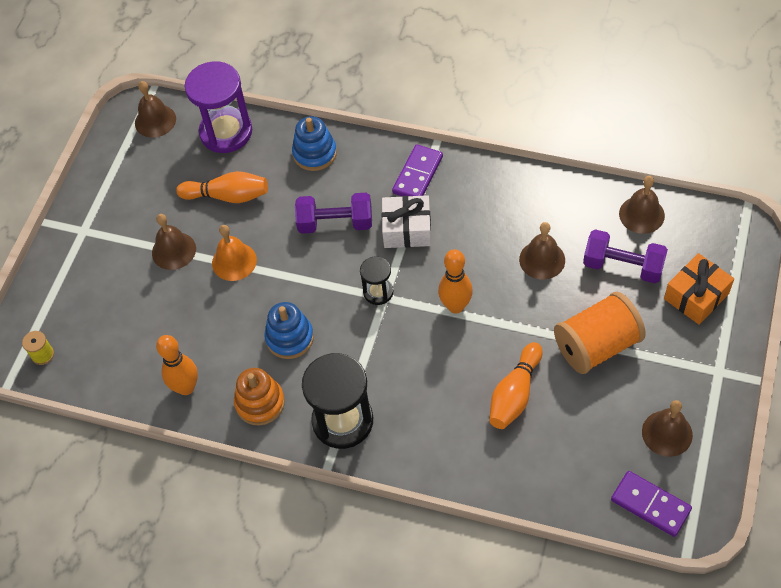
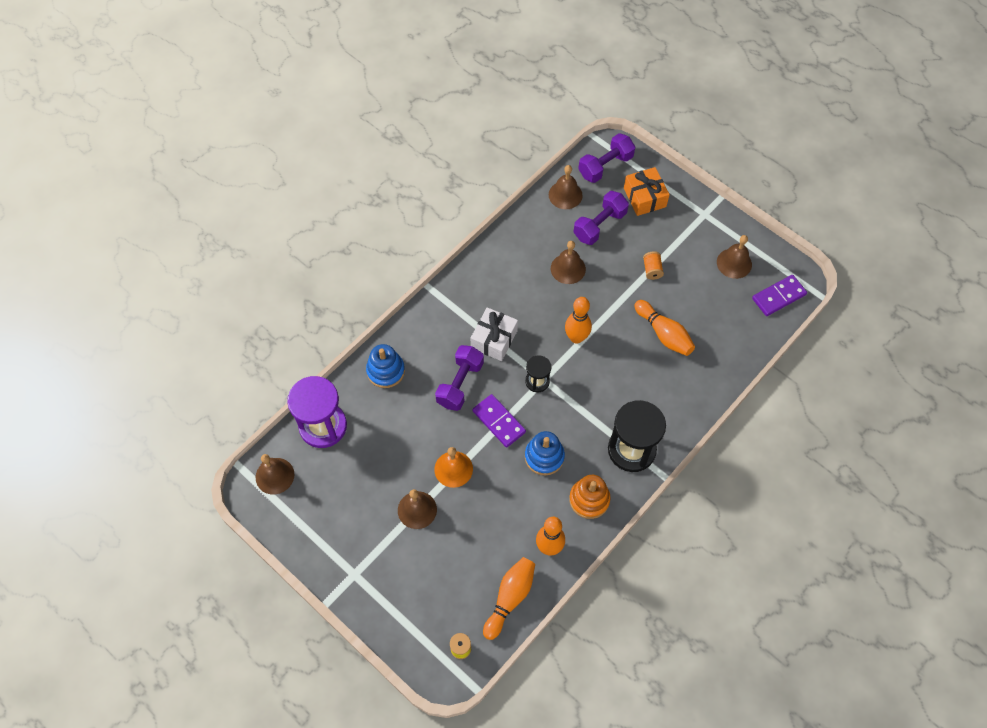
camera: 70 degrees left, 5 degrees up
orange bowling pin [176,171,268,203] -> orange bowling pin moved to [483,557,535,640]
purple domino [392,144,443,197] -> purple domino moved to [473,394,526,448]
orange spool [554,292,646,374] -> orange spool [643,251,664,280], size x0.43
none -> purple dumbbell [578,133,635,183]

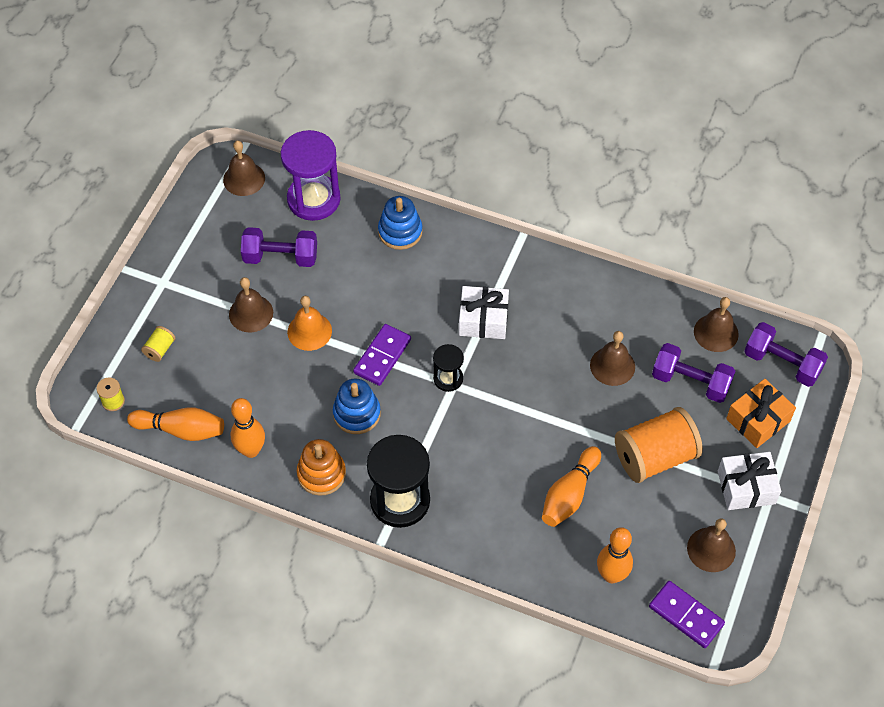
camera: 70 degrees right, 5 degrees down
purple dumbbell [435,345,484,411] -> purple dumbbell moved to [241,227,317,267]
orange bowling pin [565,297,592,344] -> orange bowling pin moved to [597,527,633,583]
orange spool [643,251,664,280] -> orange spool [615,407,703,483], size x2.33
none -> yellow spool [141,326,175,362]
none -> white gift [718,452,781,510]

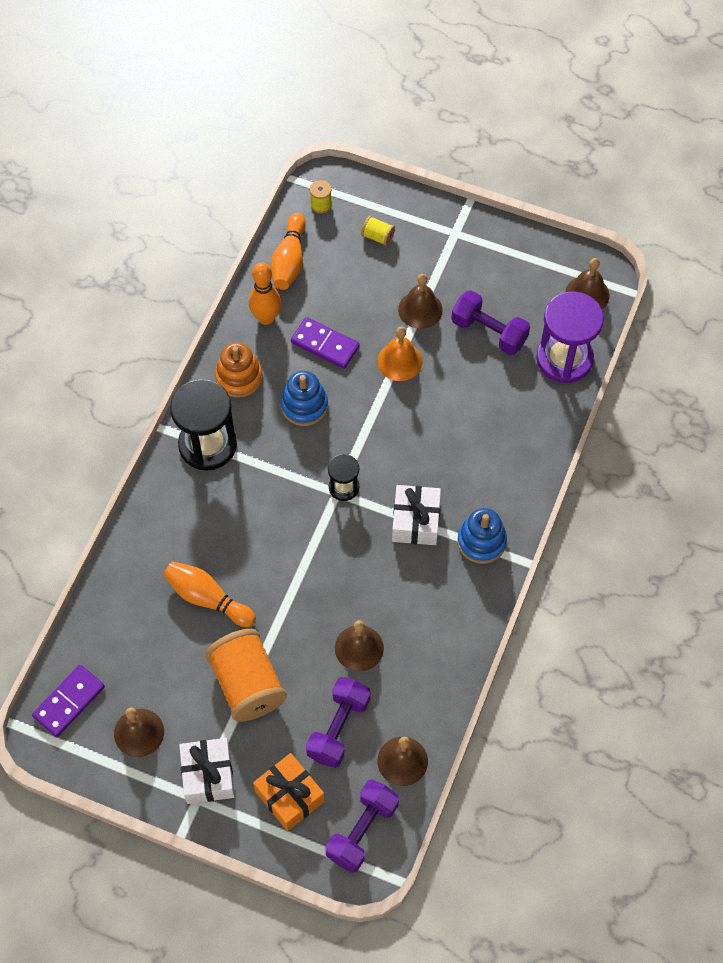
camera: 90 degrees right, 5 degrees up
purple dumbbell [241,227,317,267] -> purple dumbbell turned 60 degrees counterclockwise [451,290,530,355]
purple domino [353,324,411,386] -> purple domino moved to [291,317,360,369]
blue stacking toy [378,196,423,250] -> blue stacking toy moved to [457,508,507,564]
orange bowling pin [597,527,633,583] -> none

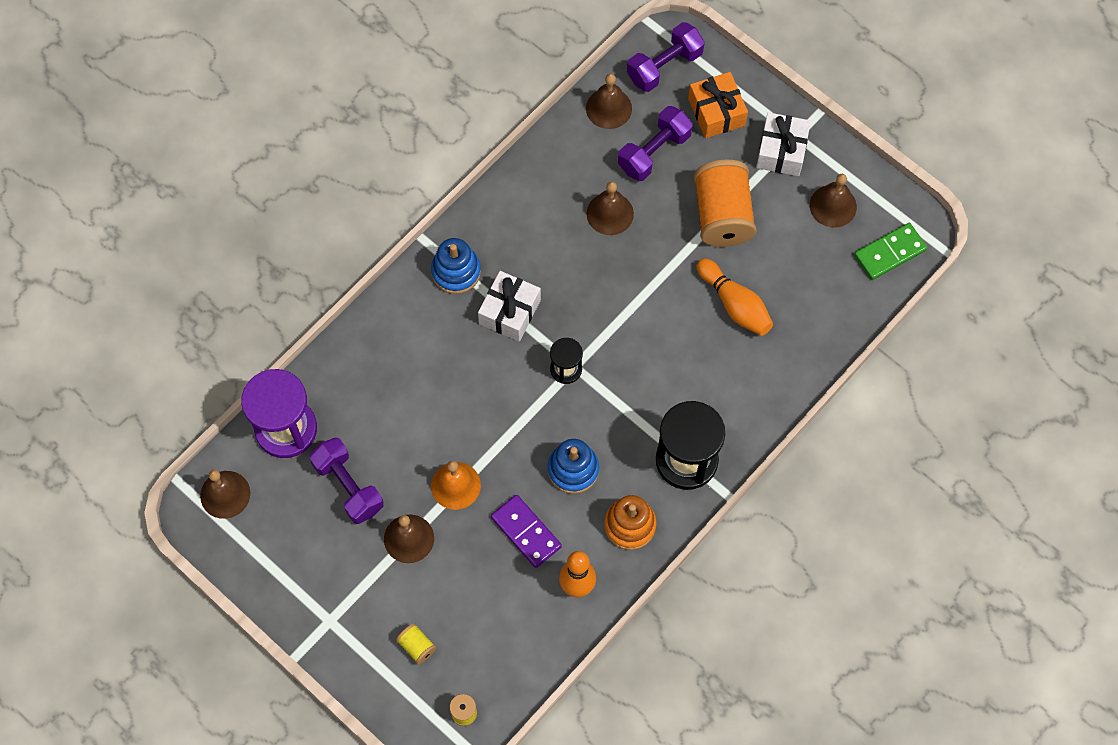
camera: 160 degrees left, 5 degrees up
purple domino [32,665,105,737] -> green domino [854,223,927,280]
orange bowling pin [271,213,306,290] -> none

